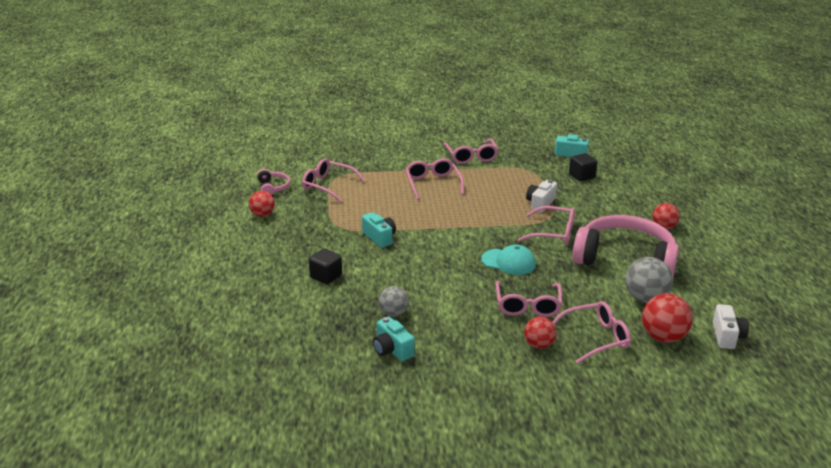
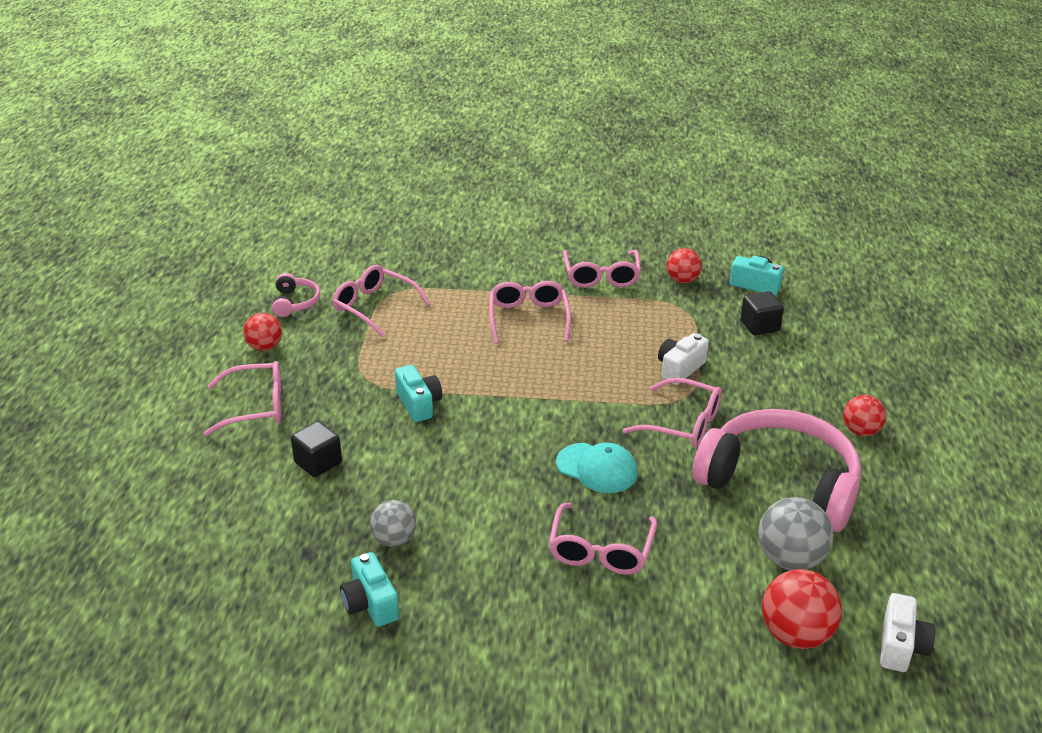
camera: 10 degrees right, 5 degrees up
red ball [524,316,557,349] -> red ball moved to [667,248,702,283]
pink glasses [552,301,631,364] -> pink glasses moved to [204,361,282,436]

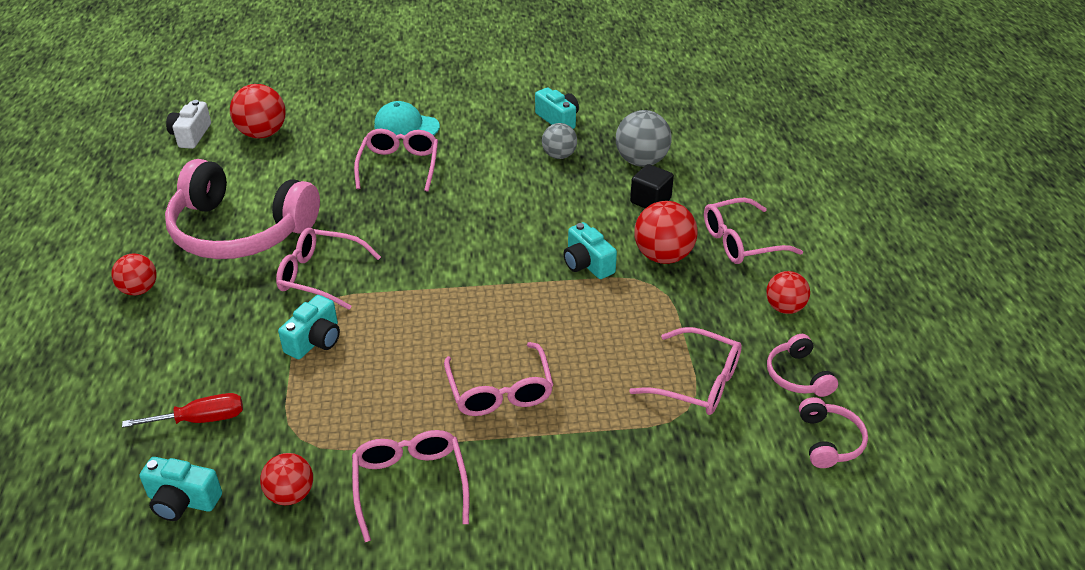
camera: 170 degrees right, 5 degrees up
turquoise cap [556,443,638,493] -> turquoise cap moved to [374,101,440,135]
white camera [658,333,709,385] -> turquoise camera [278,295,340,359]
black cube [741,291,784,335] -> red screwdriver [122,393,243,428]
grey ball [758,497,833,570] -> grey ball moved to [616,110,672,167]
none -> red ball [634,201,698,264]
none -> pink headphones [799,397,868,468]

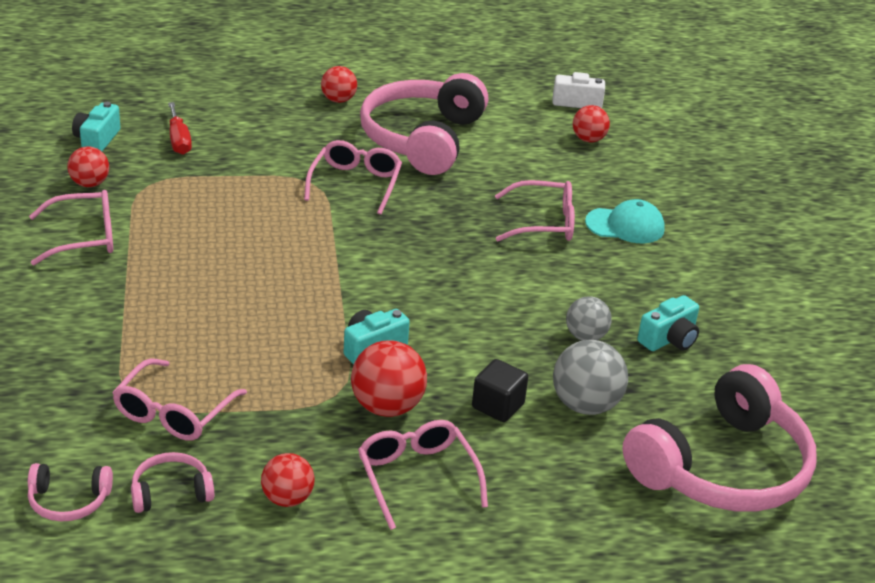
camera: 85 degrees right, 5 degrees down
red ball [230,84,286,138] -> red ball [573,105,610,142], size x0.65
turquoise camera [278,295,340,359] -> none
turquoise cap [374,101,440,135] -> turquoise cap turned 75 degrees clockwise [585,199,665,243]
pink glasses [444,342,553,416] -> none
none -> pink headphones [623,364,817,512]

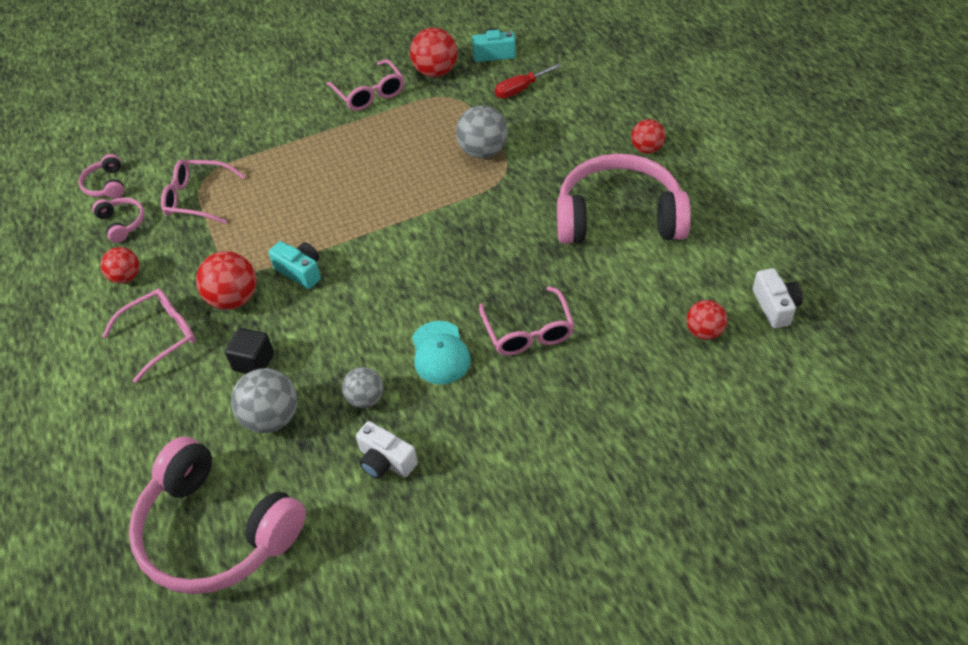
camera: 80 degrees right, 15 degrees up
red ball [67,146,109,187] -> red ball [410,28,458,77], size x1.54
pink glasses [304,140,402,215] -> none
turquoise cap [585,199,665,243] -> turquoise cap moved to [412,321,471,384]
turquoise camera [637,295,699,351] -> white camera [356,421,418,479]
none -> grey ball [456,105,508,158]

